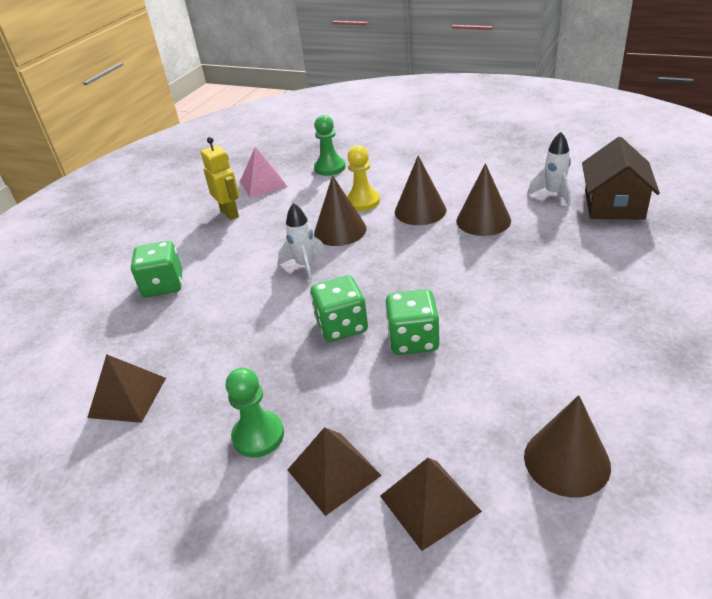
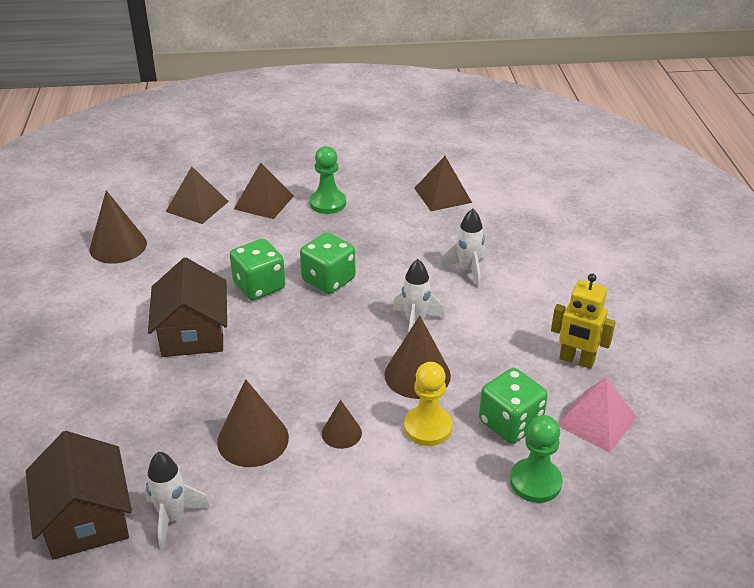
camera: 145 degrees right, 0 degrees up
green dice [131,241,182,297] -> green dice moved to [479,368,548,444]
brown cone [395,156,446,225] -> brown cone [322,400,362,449], size x0.57
none -> brown house [148,258,227,357]
none -> white rocket [440,209,486,288]

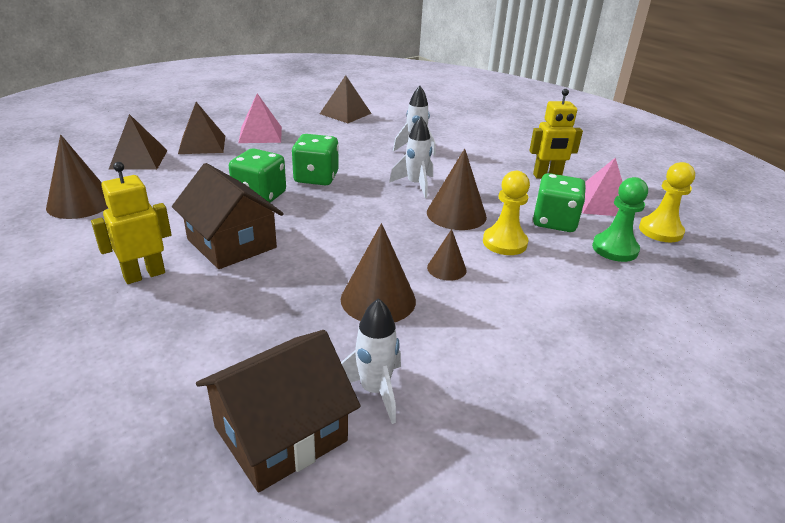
camera: 35 degrees left, 5 degrees down
brown house [26,431,132,560] -> brown house turned 75 degrees counterclockwise [196,330,361,492]
green pawn [310,146,346,214] -> pink pyramid [238,93,282,143]
none -> yellow robot [91,162,172,284]
none -> yellow pawn [639,162,695,242]

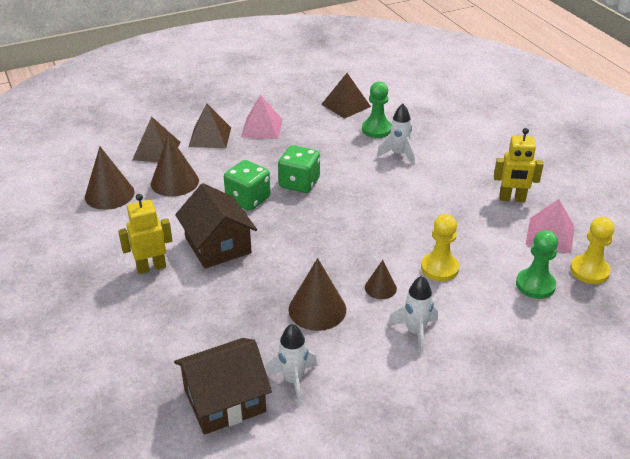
camera: 15 degrees right, 5 degrees up
white rocket [389,117,433,198] -> white rocket moved to [388,276,438,355]
brown cone [427,149,487,230] -> brown cone moved to [151,134,199,197]
green dice [533,173,586,232] -> none
none -> green pawn [362,81,391,138]

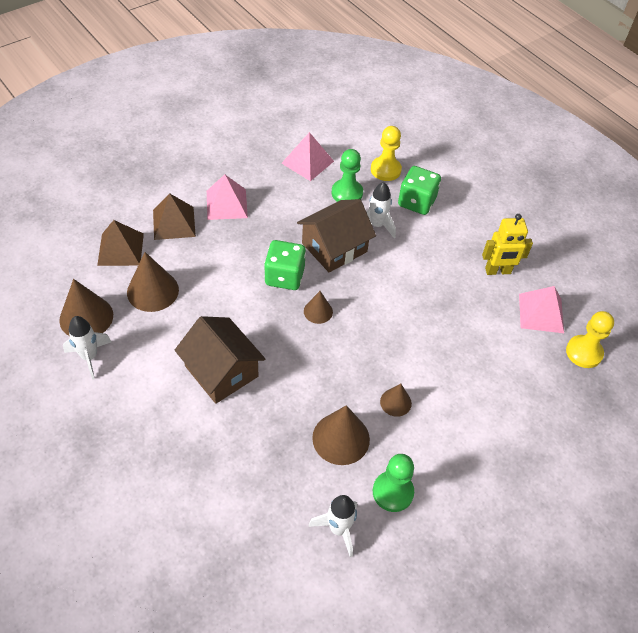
camera: 15 degrees left, 15 degrees up
yellow robot [118,194,173,274] -> none
brown house [174,338,272,435] -> brown house moved to [297,199,376,273]
green dice [224,160,271,211] -> green dice moved to [398,166,441,215]
brown pyramid [321,73,371,119] -> pink pyramid [282,132,334,181]
white rocket [388,276,438,355] -> white rocket moved to [63,316,112,380]
yellow pawn [421,214,459,281] -> yellow pawn moved to [371,126,402,181]
green pawn [516,230,558,299] -> green pawn moved to [373,454,414,512]
none -> brown cone [304,291,333,324]

